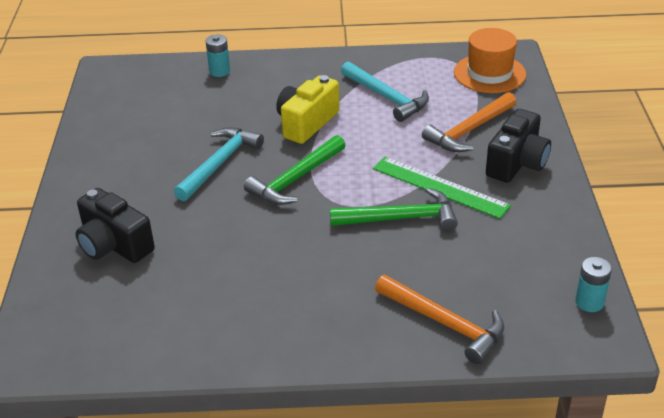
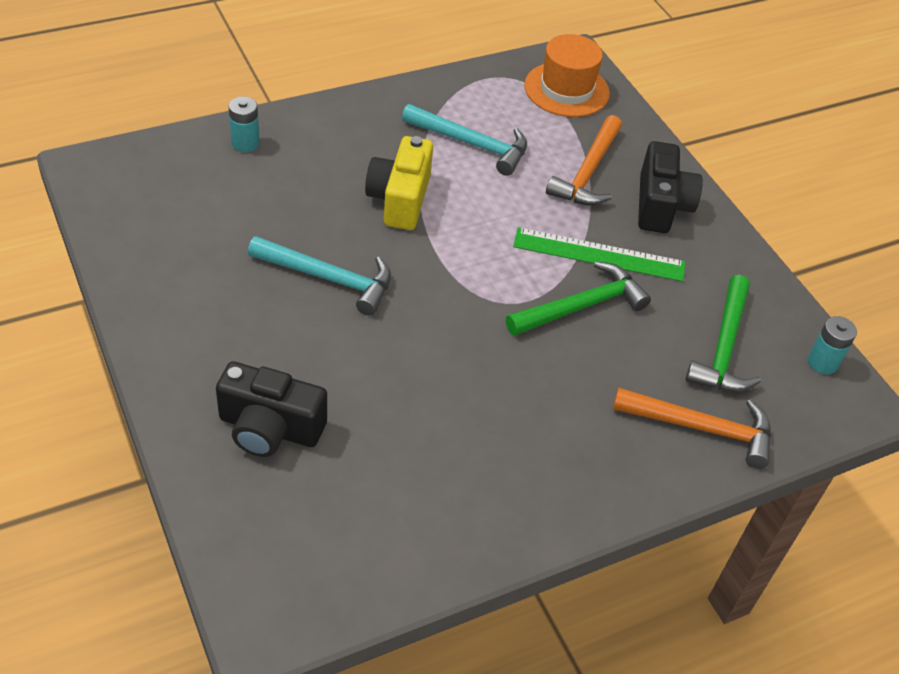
camera: 30 degrees left, 10 degrees up
turquoise hammer [174,127,264,201] -> turquoise hammer turned 105 degrees clockwise [248,236,391,316]
green hammer [244,135,346,205] -> green hammer moved to [686,275,761,392]

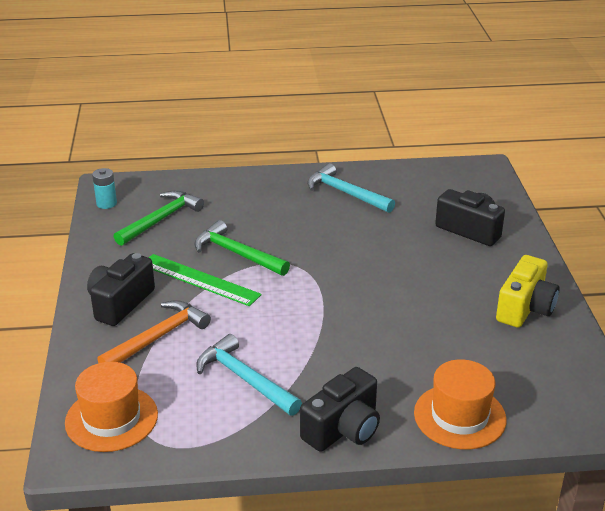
camera: 155 degrees left, 15 degrees down
turquoise battery [229,96,260,152] -> orange hat [414,359,507,450]
turquoise hammer [248,236,391,316] -> turquoise hammer moved to [307,163,395,213]
yellow camera [365,136,433,230] -> yellow camera moved to [496,255,560,328]
green hammer [506,261,651,336] -> green hammer turned 45 degrees clockwise [194,220,290,276]
orange hammer [613,387,771,469] -> none
none -> black camera [300,367,380,452]

